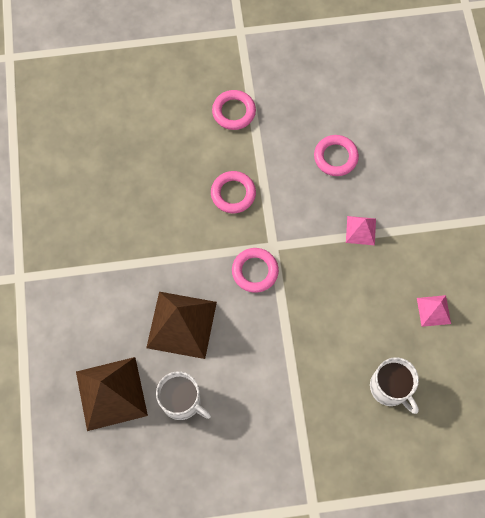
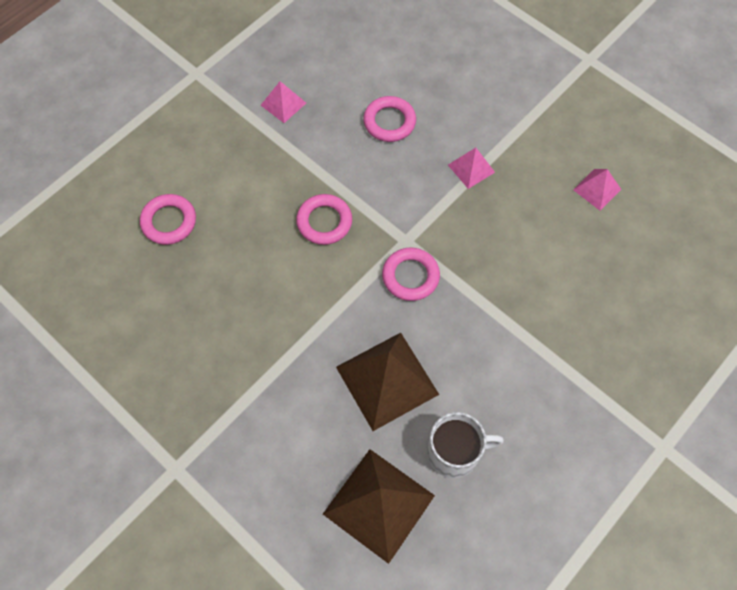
camera: 40 degrees left, 5 degrees down
pink ring [212,90,256,130] -> pink ring moved to [140,194,196,245]
white mug [370,357,419,414] -> none
none -> pink pyramid [261,81,306,123]

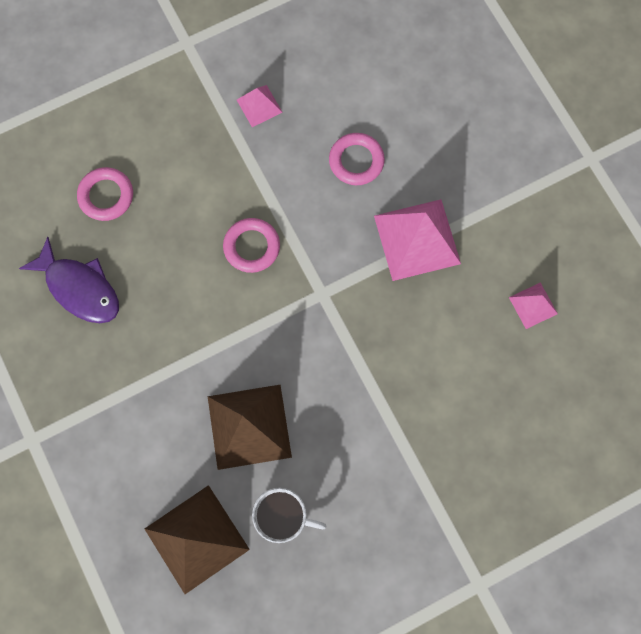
camera: 20 degrees right, 10 degrees up
pink ring [382,247,440,301] -> none
pink pyramid [448,148,495,189] -> pink pyramid [374,199,461,281], size x1.98
none -> purple fish [19,237,119,323]

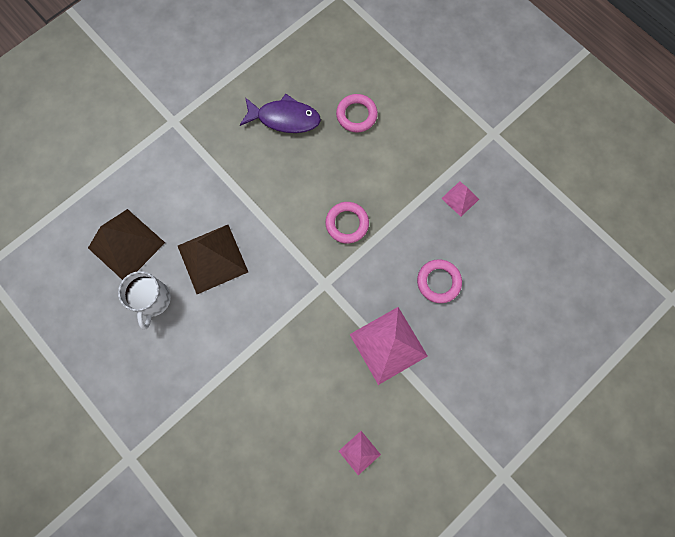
camera: 75 degrees right, 0 degrees up
purple fish [19,237,119,323] -> purple fish turned 105 degrees counterclockwise [240,94,321,133]

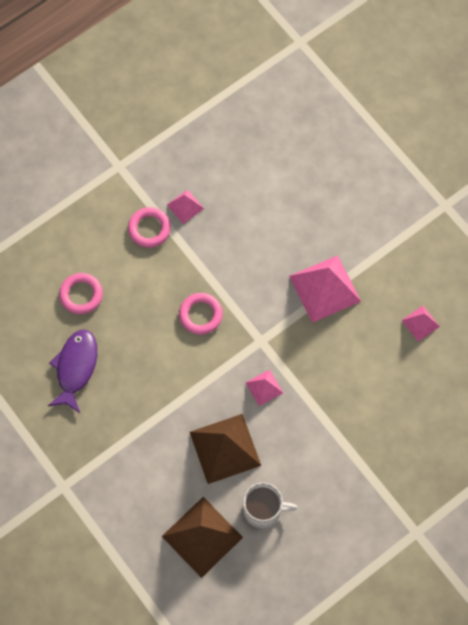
camera: 85 degrees left, 5 degrees down
pink ring [417,259,462,303] -> pink ring moved to [128,207,171,248]
none -> pink pyramid [245,370,283,406]

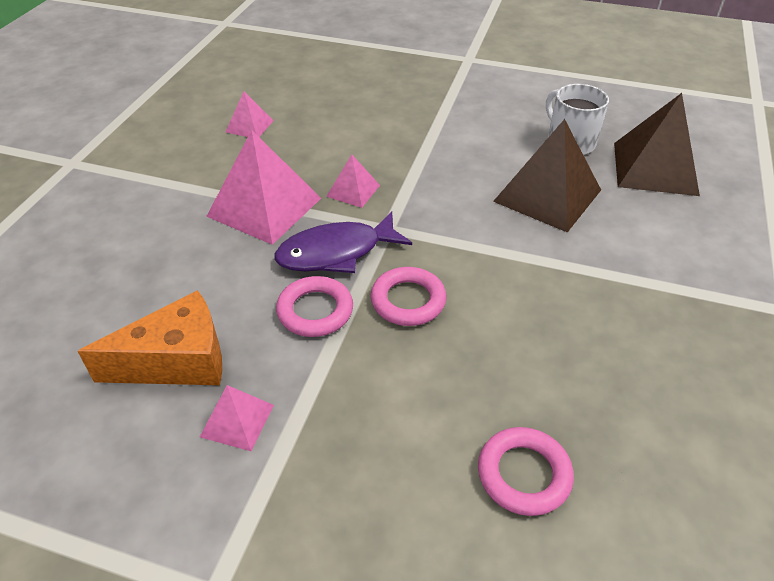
camera: 125 degrees left, 25 degrees down
purple fish [48,330,97,413] -> purple fish moved to [274,211,412,273]
pink ring [128,207,171,248] -> pink ring moved to [276,276,353,337]
pink pyramid [245,370,283,406] -> pink pyramid moved to [326,155,380,208]
none -> orange cheese [77,290,222,385]

